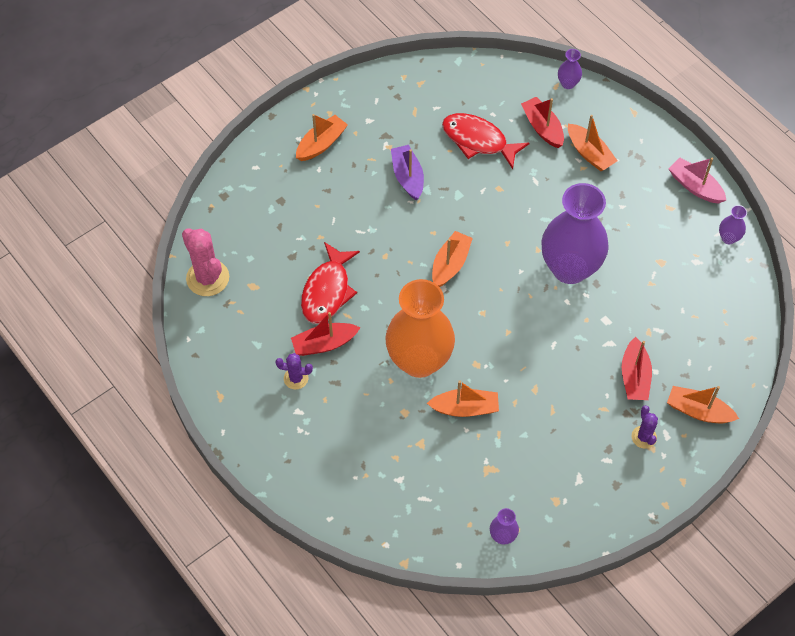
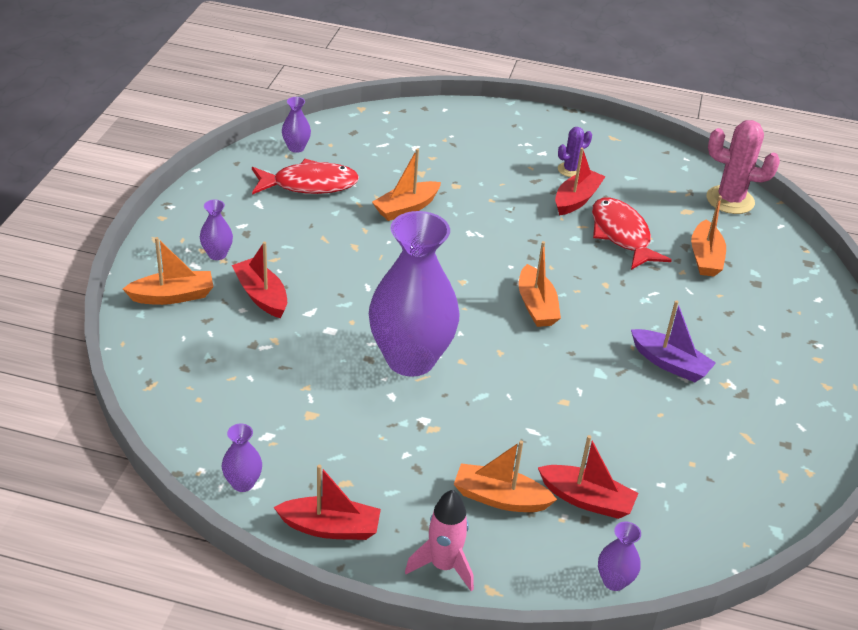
camera: 140 degrees right, 20 degrees down
orange boat [296,114,348,161] -> orange boat moved to [691,196,726,276]
orange vase [385,279,455,378] -> none
red fish [442,113,529,169] -> red fish moved to [252,159,359,195]
purple cactus [632,405,658,449] -> purple vase [200,200,233,260]
pink boat [668,158,726,204] -> red boat [273,465,381,540]
none -> pink rocket [405,490,474,591]

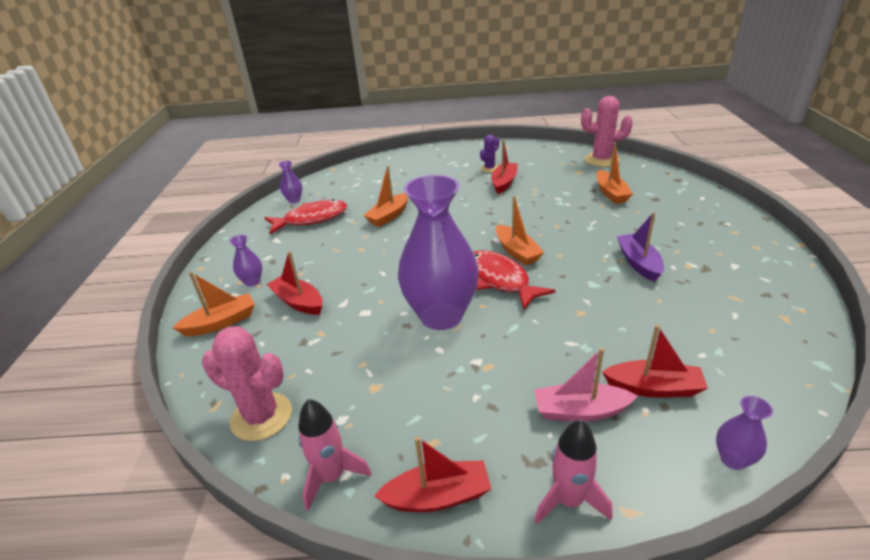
camera: 10 degrees left, 5 degrees down
purple vase [222,424,262,492] -> pink rocket [298,399,372,511]
orange boat [454,440,557,512] -> pink boat [534,348,638,422]
red fish [592,198,672,270] -> red fish moved to [473,250,555,310]
purple boat [631,300,716,382] -> purple boat turned 120 degrees counterclockwise [617,212,664,282]
none -> pink cactus [202,326,292,441]

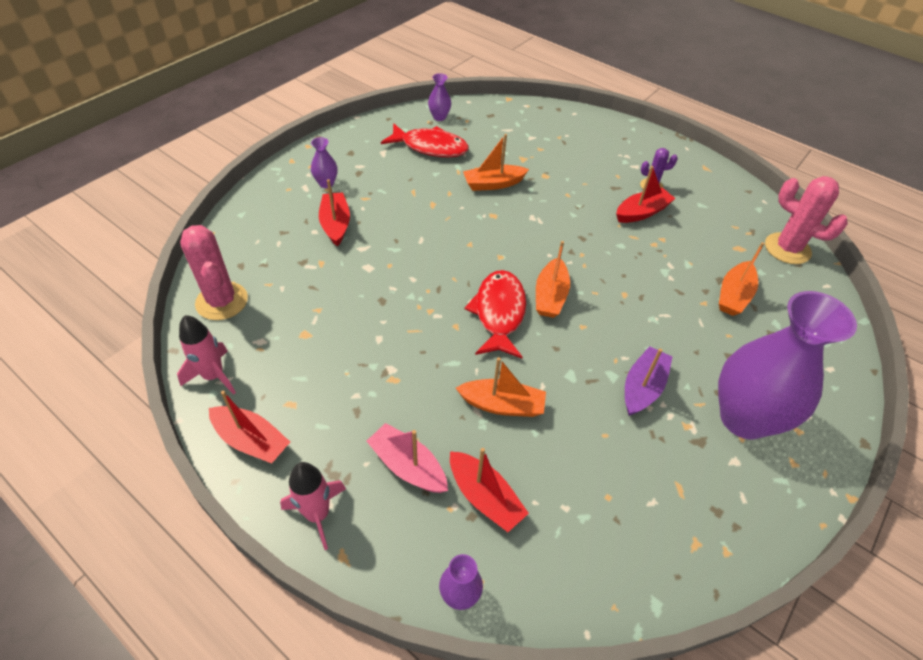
camera: 35 degrees right, 15 degrees up
orange boat [172,272,255,336] -> orange boat moved to [456,357,546,417]
purple vase [398,175,479,330] -> purple vase moved to [718,291,857,439]

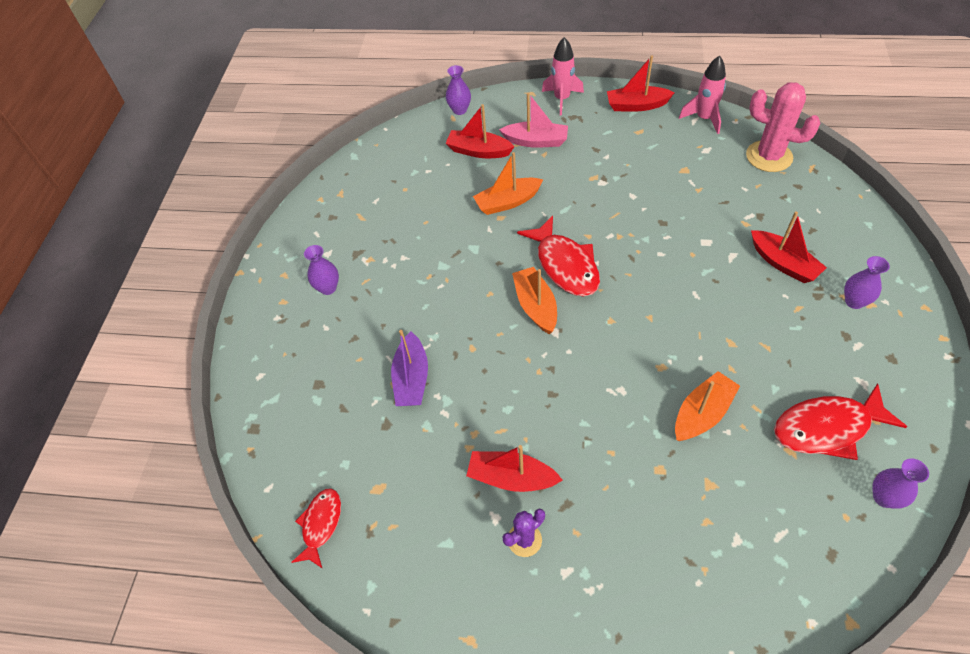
camera: 155 degrees right, 5 degrees up
red boat [616,166,676,223] -> red boat turned 75 degrees clockwise [466,445,562,492]
purple boat [625,346,672,416] -> purple boat moved to [391,330,428,406]
purple vase [718,291,857,439] -> purple vase [304,245,339,295], size x0.40
orange boat [719,242,765,316] -> none
pink cactus [765,176,848,264] -> red fish [292,488,341,569]

